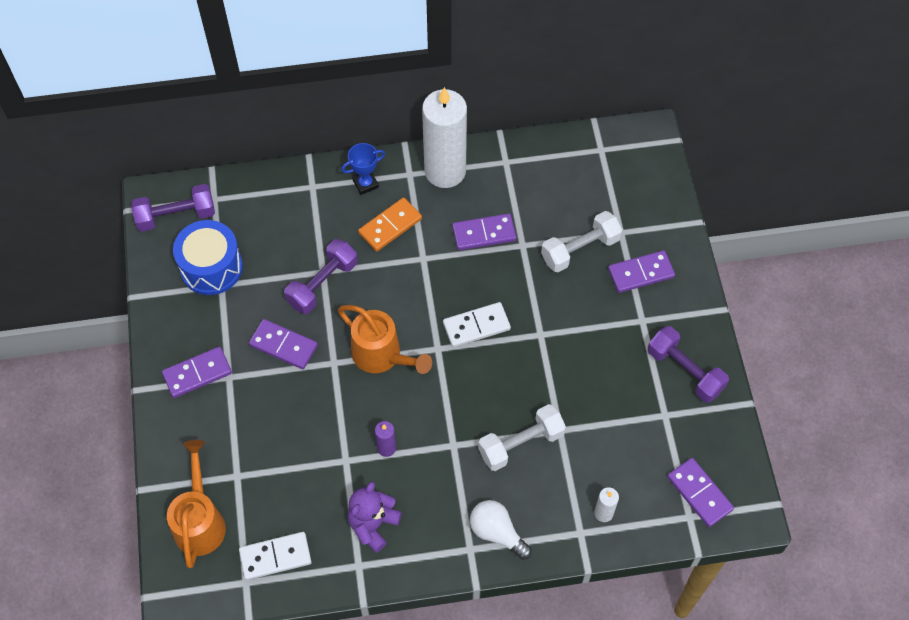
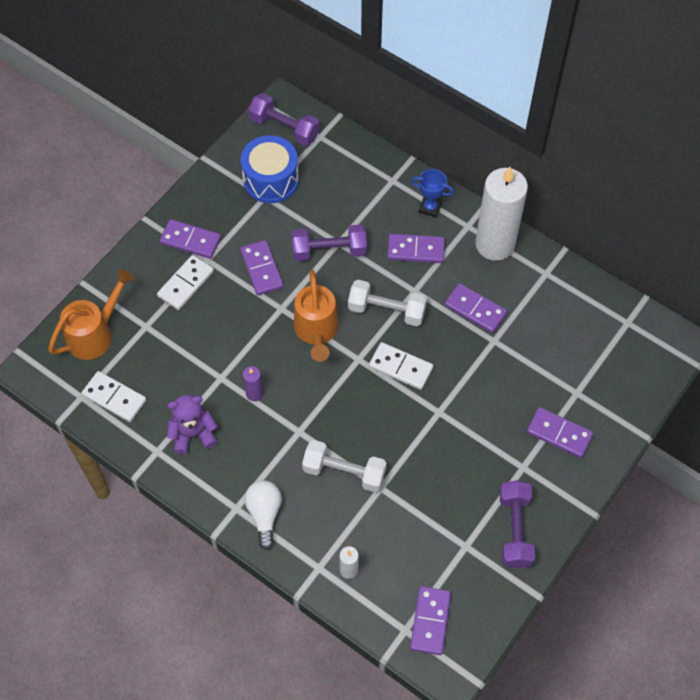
camera: 45 degrees right, 0 degrees up
orange domino [358,198,422,252] -> purple domino [387,234,445,263]
white dumbbell [541,211,622,272] -> white dumbbell moved to [348,280,427,326]
none -> white domino [157,255,214,310]

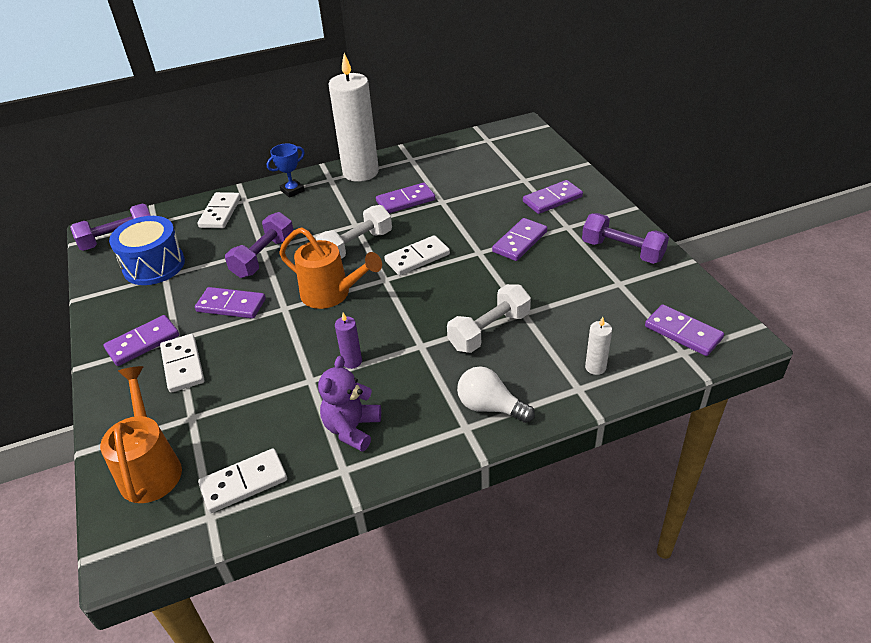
camera: 55 degrees left, 20 degrees down
purple domino [387,234,445,263] -> purple domino moved to [492,218,547,261]
none -> white domino [198,192,241,228]

